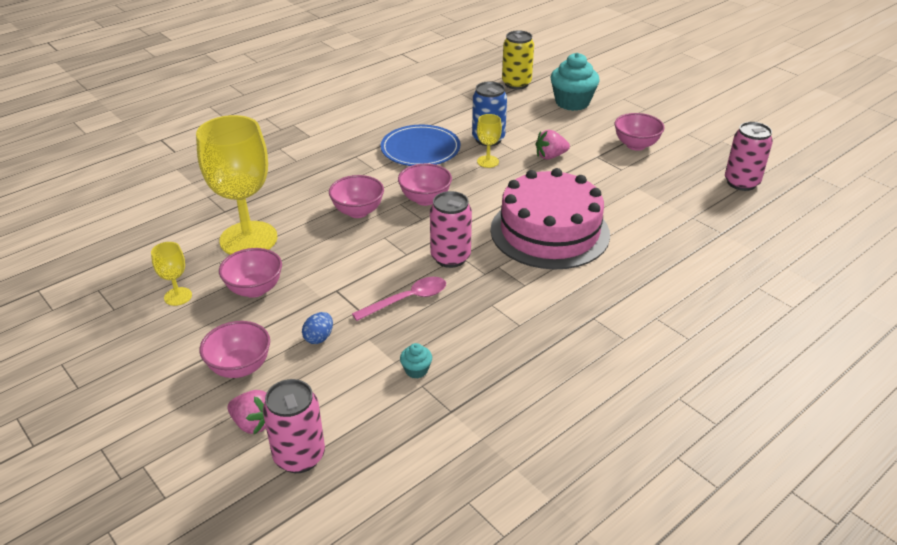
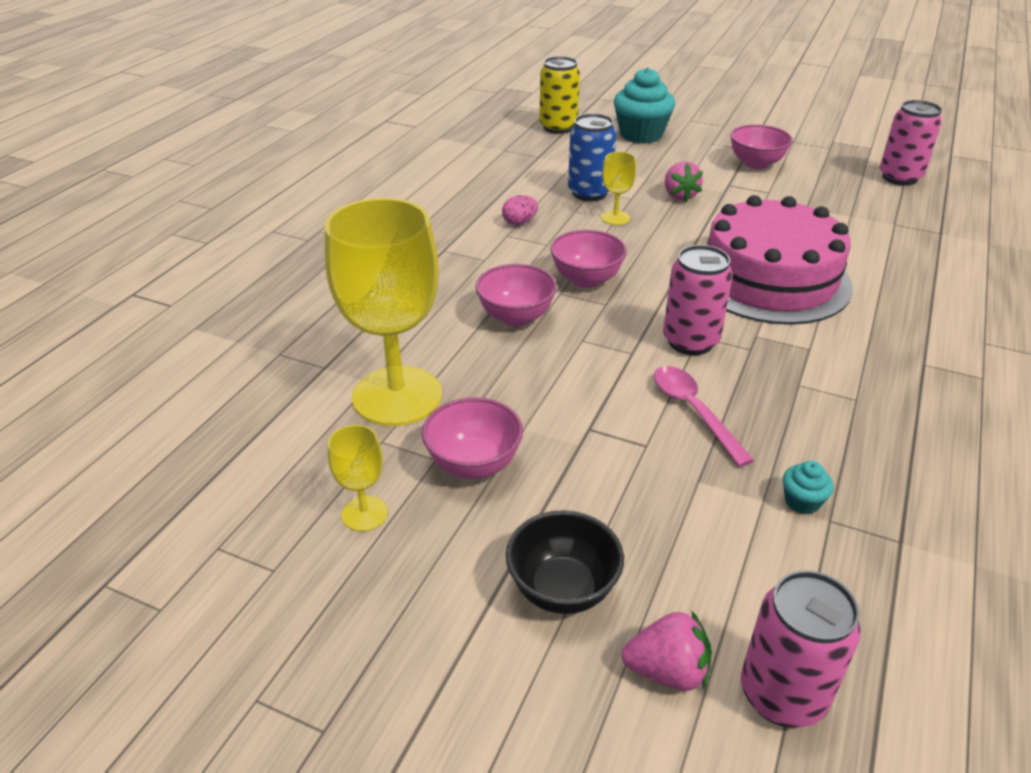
camera: 25 degrees left, 0 degrees up
pink bowl [200,321,270,378] -> black bowl [506,510,624,614]
blue egg [302,312,333,344] -> none
pink spoon [352,277,446,321] -> pink spoon turned 60 degrees counterclockwise [654,366,754,467]
blue plate [381,125,460,166] -> pink egg [502,195,538,225]
pink strawberry [535,130,570,160] -> pink strawberry turned 60 degrees counterclockwise [665,161,703,202]

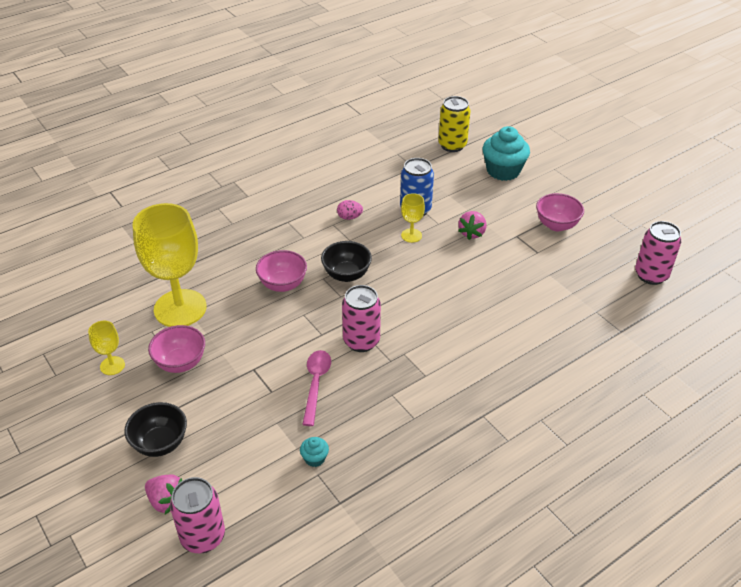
camera: 30 degrees right, 5 degrees up
pink bowl [550,230,627,288] -> black bowl [321,241,372,282]
pink cake [707,195,853,325] -> none

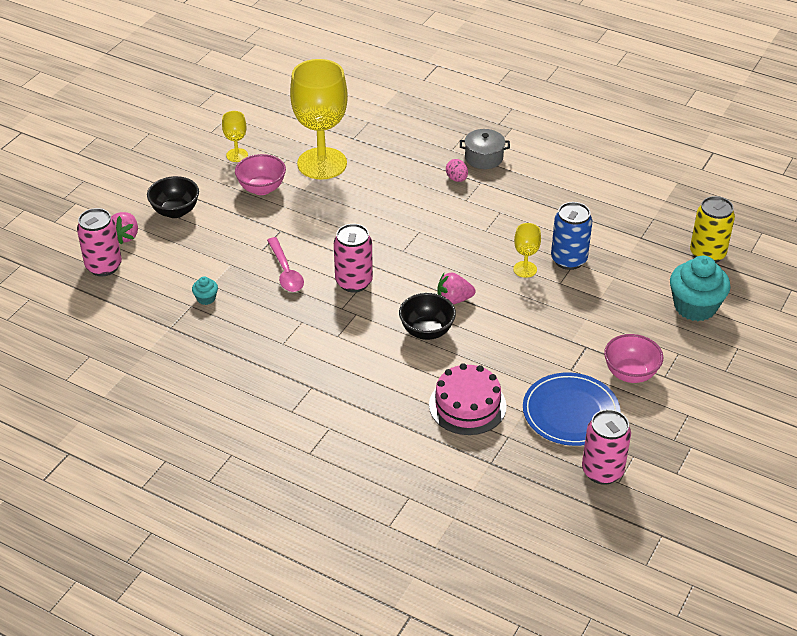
camera: 65 degrees right, 0 degrees up
pink bowl [256,250,307,292] -> none
pink spoon [302,350,331,426] -> pink spoon turned 90 degrees clockwise [267,237,304,292]
black bowl [321,241,372,282] -> black bowl moved to [399,293,456,340]
pink egg [337,200,363,220] -> pink egg moved to [446,159,468,182]
pink strawberry [458,211,486,240] -> pink strawberry moved to [438,272,476,304]
none -> pink cake [429,363,506,435]
none -> grey pot [460,129,510,169]
none -> blue plate [523,373,620,446]

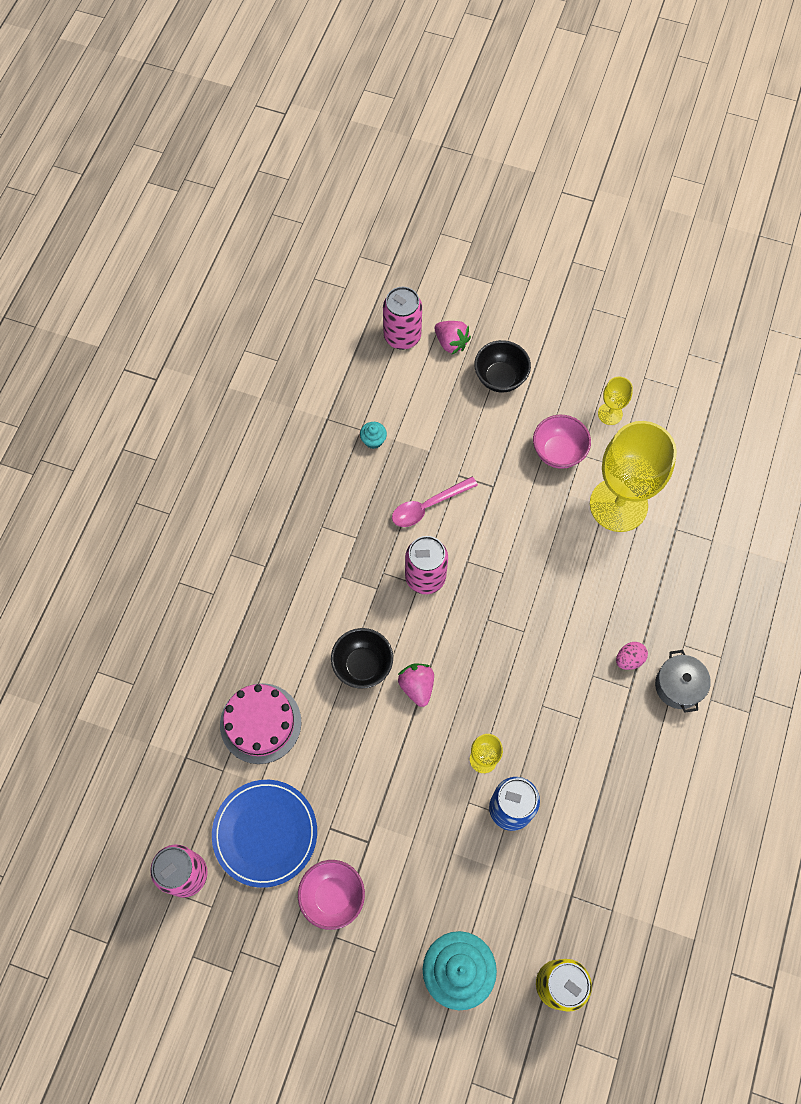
camera: 80 degrees right, 25 degrees up
pink strawberry [111,212,138,244] -> pink strawberry turned 135 degrees counterclockwise [435,321,471,354]

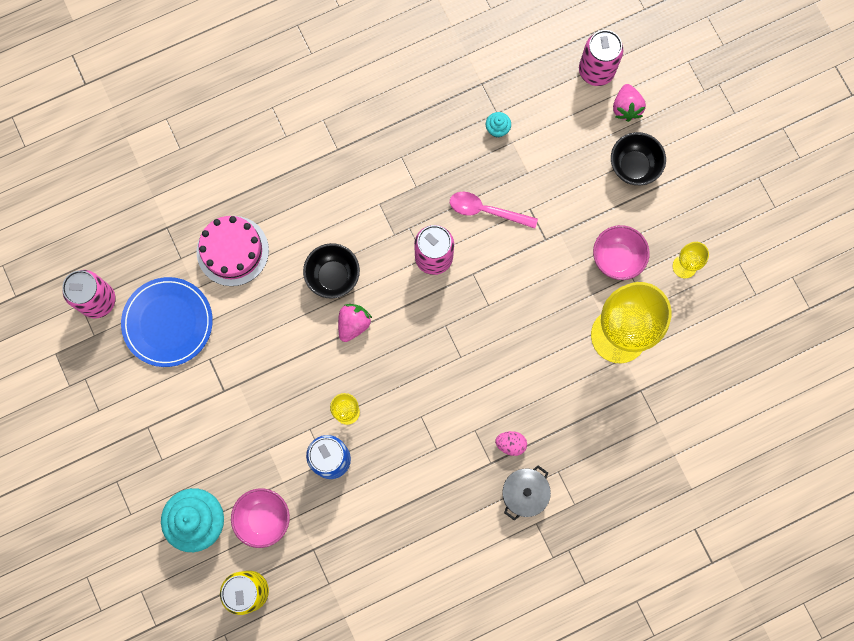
camera: 45 degrees right, 10 degrees up
pink bowl [298,860,365,930] -> pink bowl moved to [231,488,290,548]

